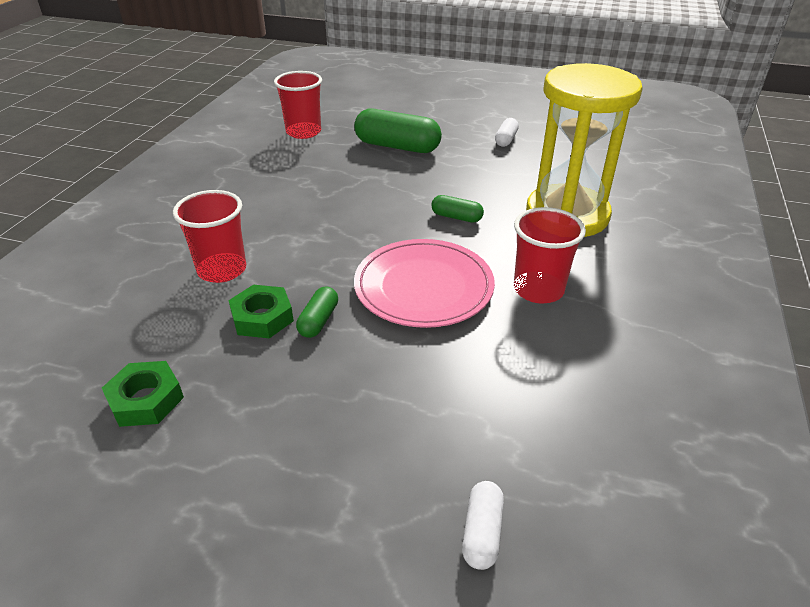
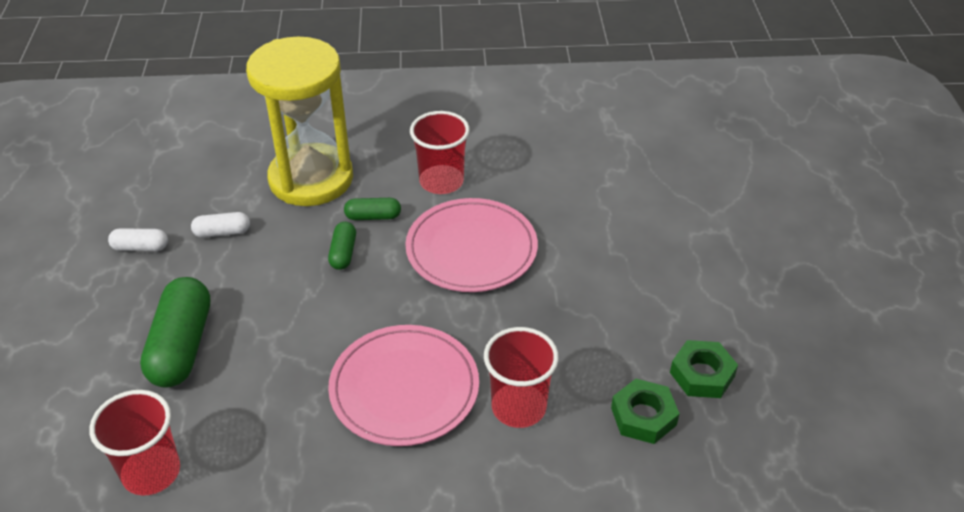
camera: 110 degrees left, 5 degrees up
green nut [228,285,294,338] -> green nut moved to [611,379,680,444]
green capsule [296,286,338,338] -> green capsule moved to [344,198,401,220]
white capsule [462,481,504,570] -> white capsule moved to [191,212,250,238]
none -> pink plate [328,325,479,446]

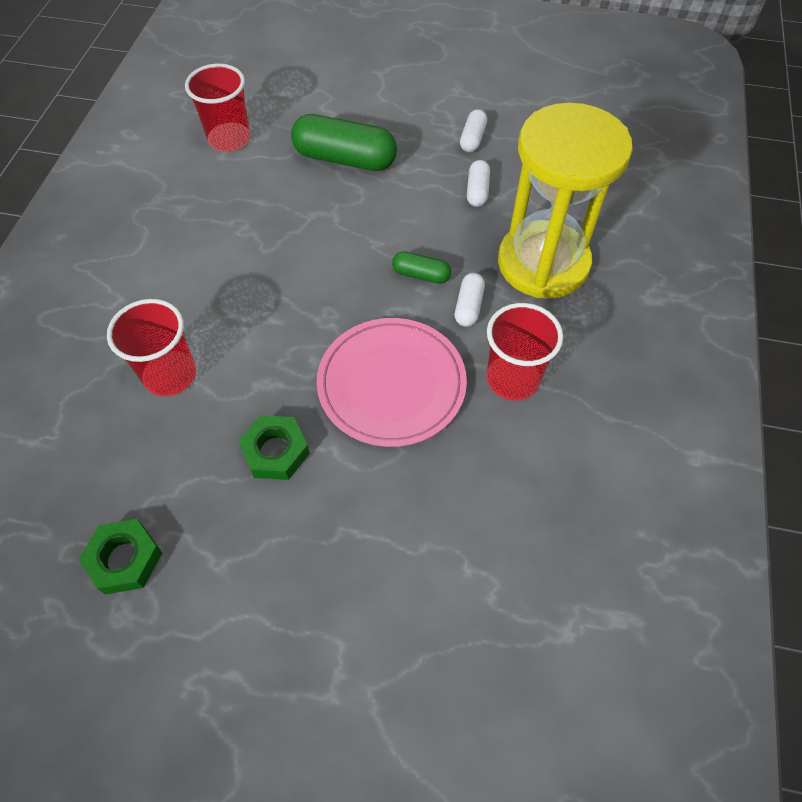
camera: 105 degrees right, 15 degrees up
pink plate [328,325,479,446] -> none
green capsule [344,198,401,220] -> white capsule [455,273,485,327]
green nut [611,379,680,444] -> green nut moved to [238,415,310,480]

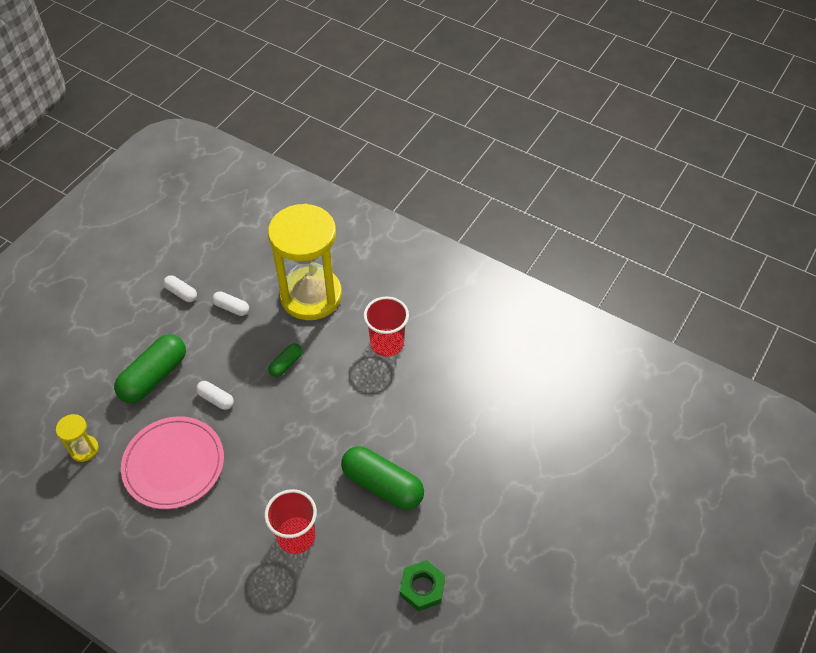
camera: 70 degrees left, 5 degrees down
red cup [185,63,250,152] -> yellow hourglass [56,414,99,462]
green nut [238,415,310,480] -> green capsule [341,446,424,510]
pink plate [317,318,467,447] -> pink plate moved to [121,416,224,509]
white capsule [455,273,485,327] -> white capsule moved to [196,381,234,410]

